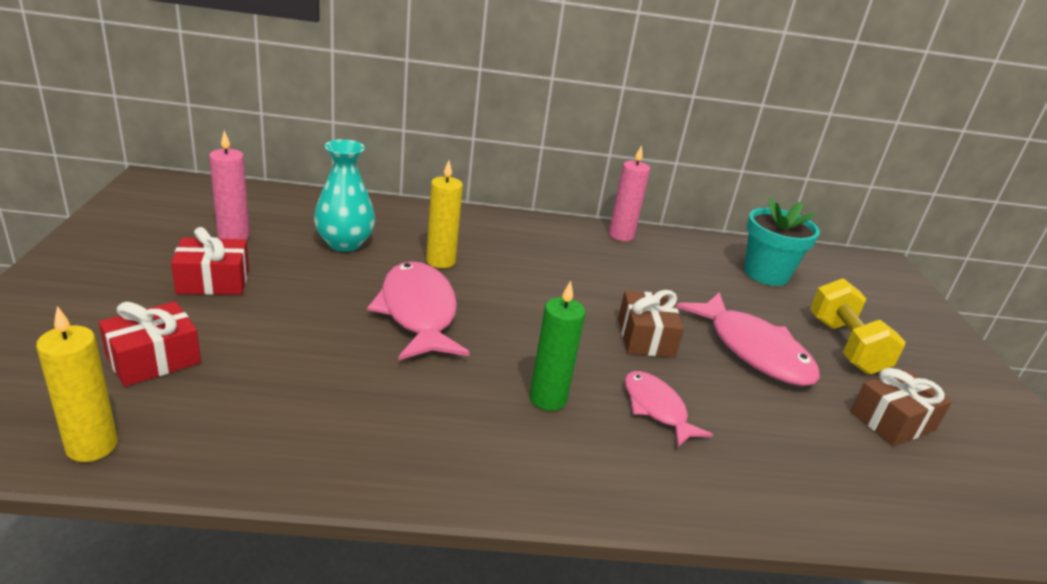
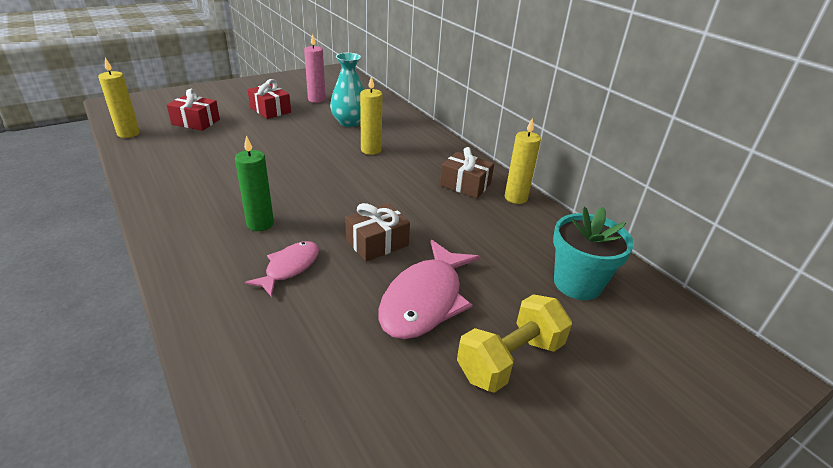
camera: 60 degrees right, 5 degrees up
pink fish [367,261,470,360] -> none
pink candle [609,145,650,241] -> yellow candle [505,118,541,204]
brown gift [851,368,952,446] -> brown gift moved to [440,147,494,198]

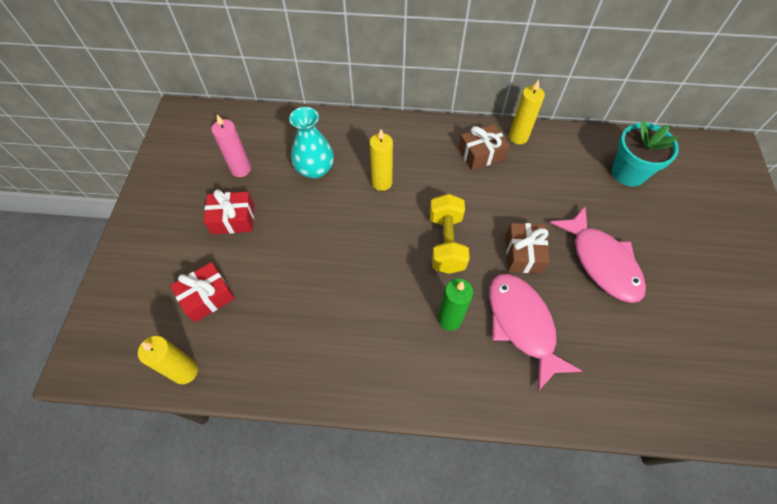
camera: 50 degrees left, 25 degrees up
pink fish [244,241,319,297] -> pink fish [489,274,582,391], size x1.69
yellow dumbbell [457,294,572,393] -> yellow dumbbell moved to [430,194,470,274]

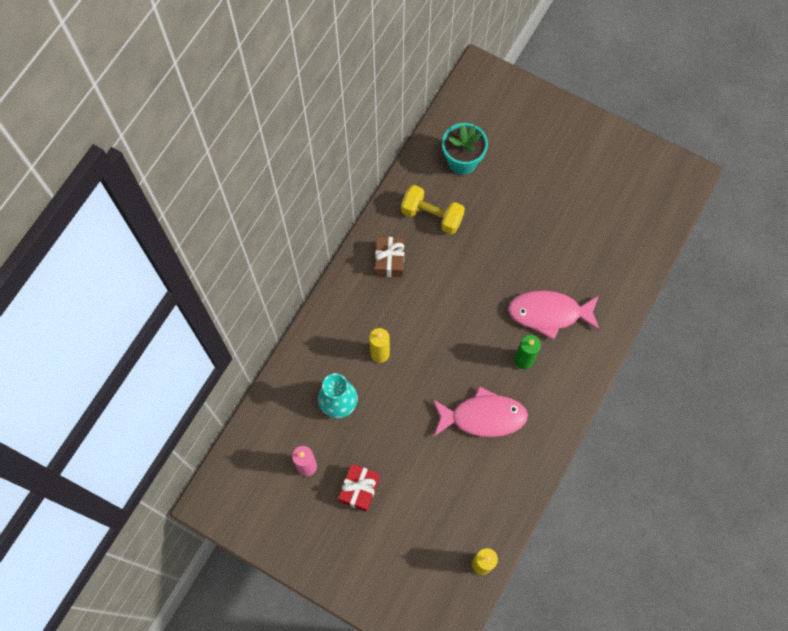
camera: 65 degrees left, 10 degrees up
red gift [170,262,235,322] -> none
yellow dumbbell [430,194,470,274] -> yellow dumbbell moved to [401,185,465,234]
brown gift [506,223,550,273] -> none
yellow candle [509,80,545,144] -> none
pink fish [550,206,646,303] -> pink fish moved to [433,386,528,437]

